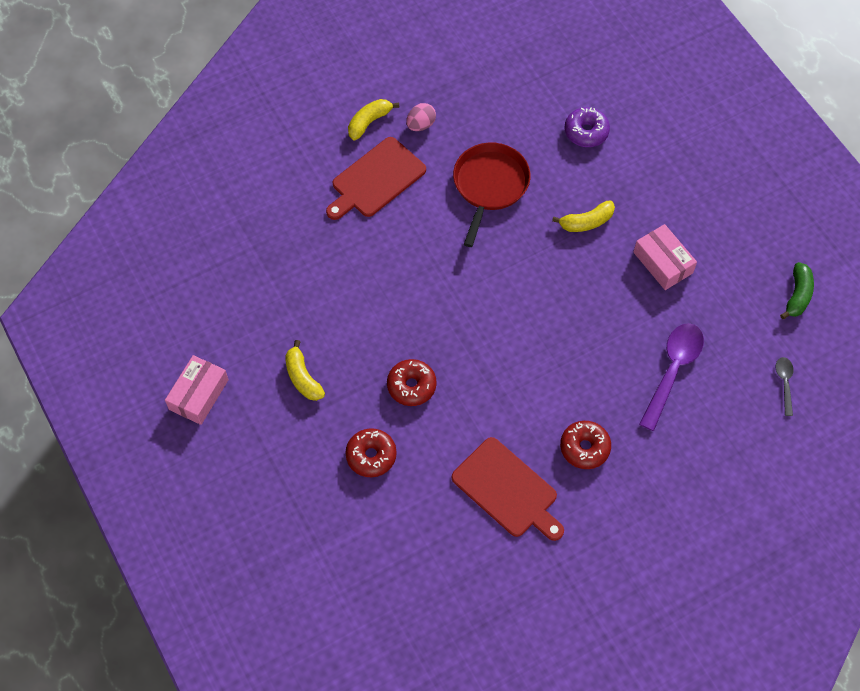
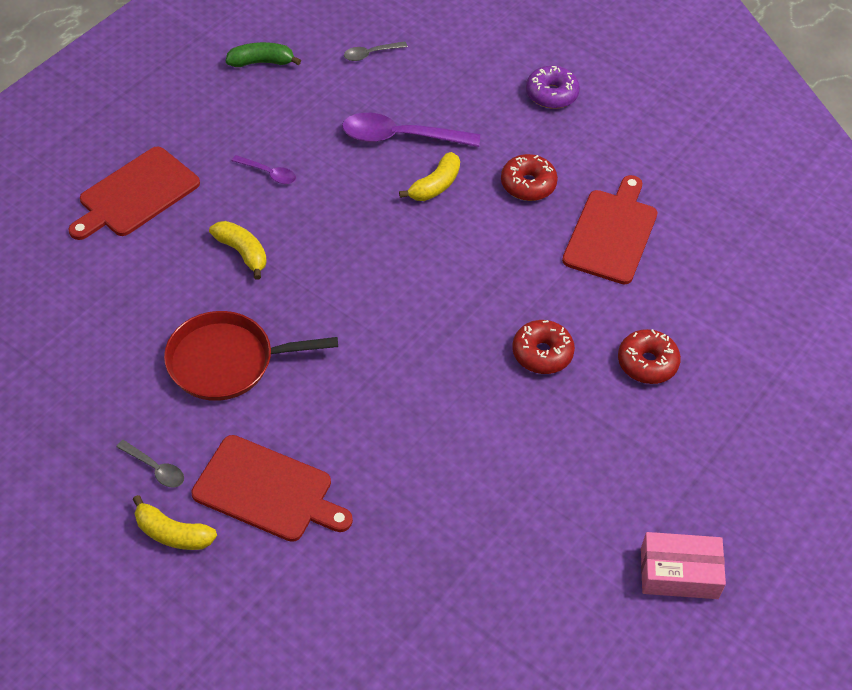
camera: 115 degrees left, 10 degrees down
yellow banana [285,340,325,401] -> yellow banana moved to [399,152,460,201]
pink egg [406,103,436,131] -> grey spoon [116,440,184,487]
purple donut [564,107,610,147] -> purple donut moved to [526,65,580,109]
pink box [633,224,697,290] -> purple spoon [232,155,296,184]
none -> red cutting board [68,146,200,240]

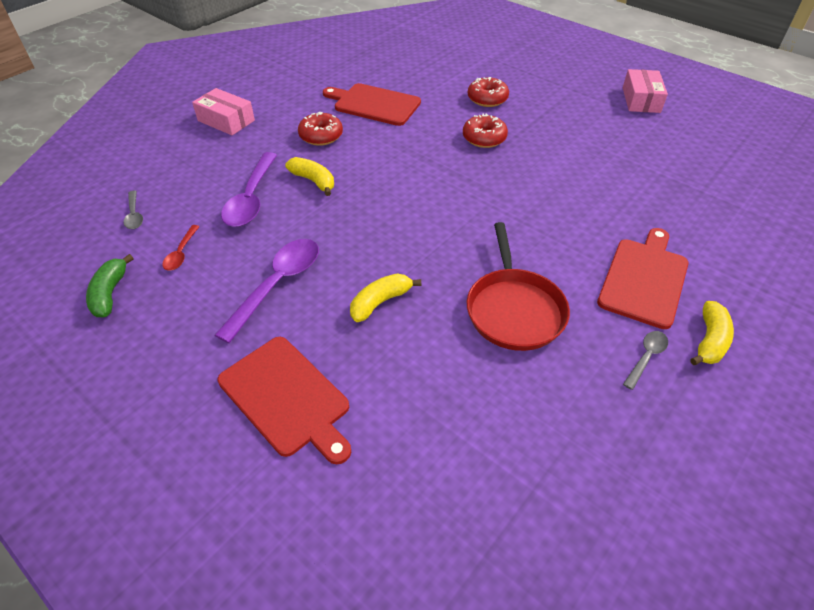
camera: 85 degrees left, 5 degrees down
purple spoon [232,155,296,184] -> purple spoon [215,239,319,343], size x1.98
purple donut [526,65,580,109] -> pink box [192,88,255,135]
none -> red spoon [162,225,200,271]

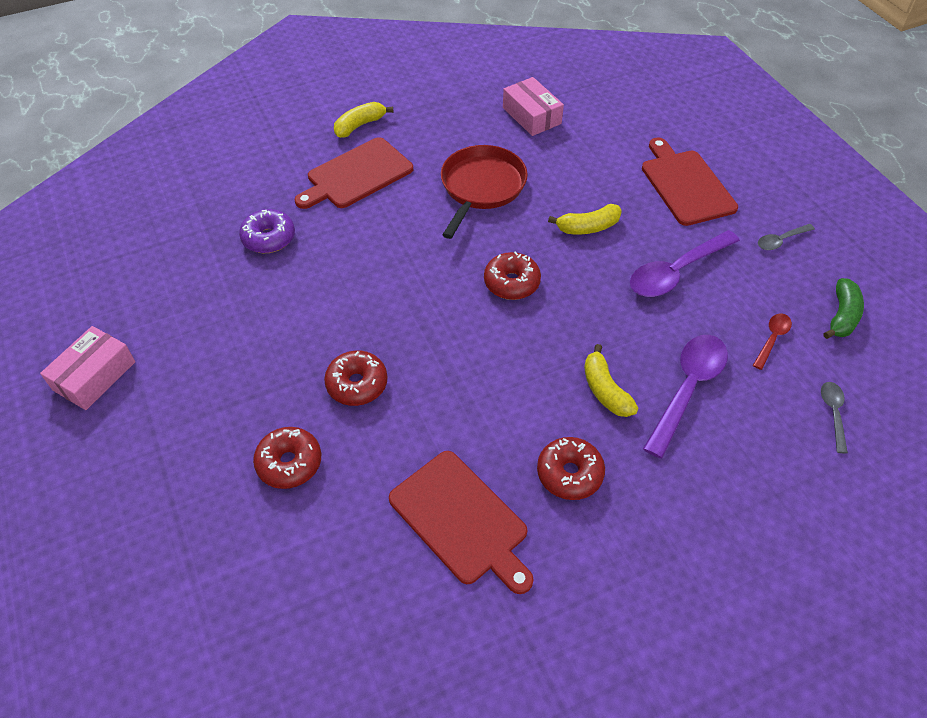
camera: 155 degrees left, 5 degrees up
pink box [192,88,255,135] -> pink box moved to [503,77,564,136]
grey spoon [623,331,668,390] -> grey spoon moved to [758,224,815,250]
none -> purple donut [239,209,295,253]
none -> red donut [484,251,541,300]

